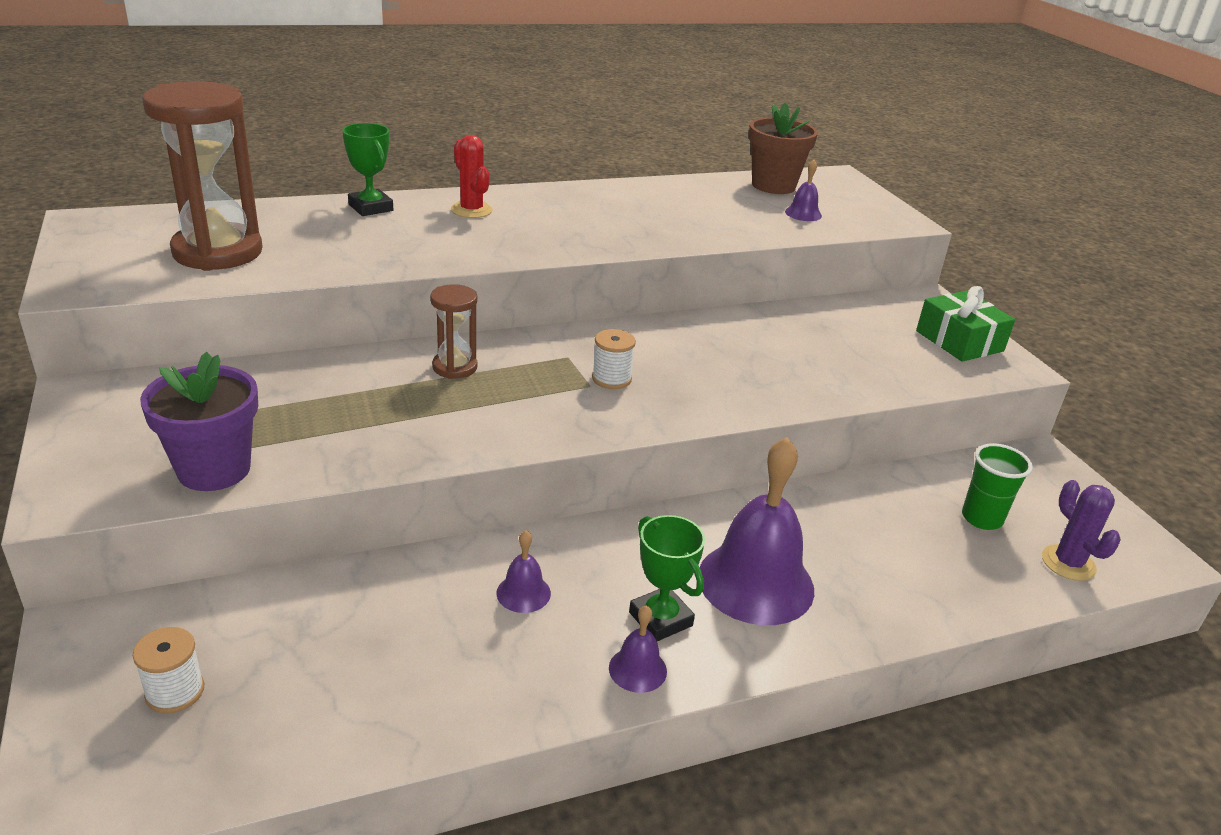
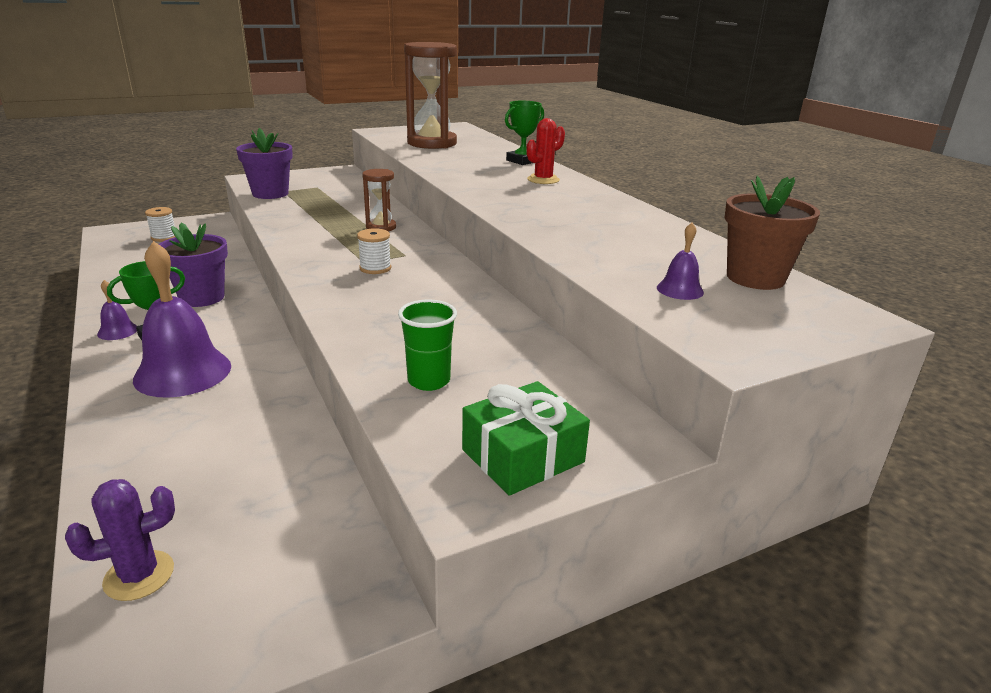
camera: 85 degrees right, 5 degrees down
purple bell [496,530,551,613] -> purple flower pot [159,222,228,307]
green cup [962,443,1033,530] -> green cup moved to [398,300,457,391]

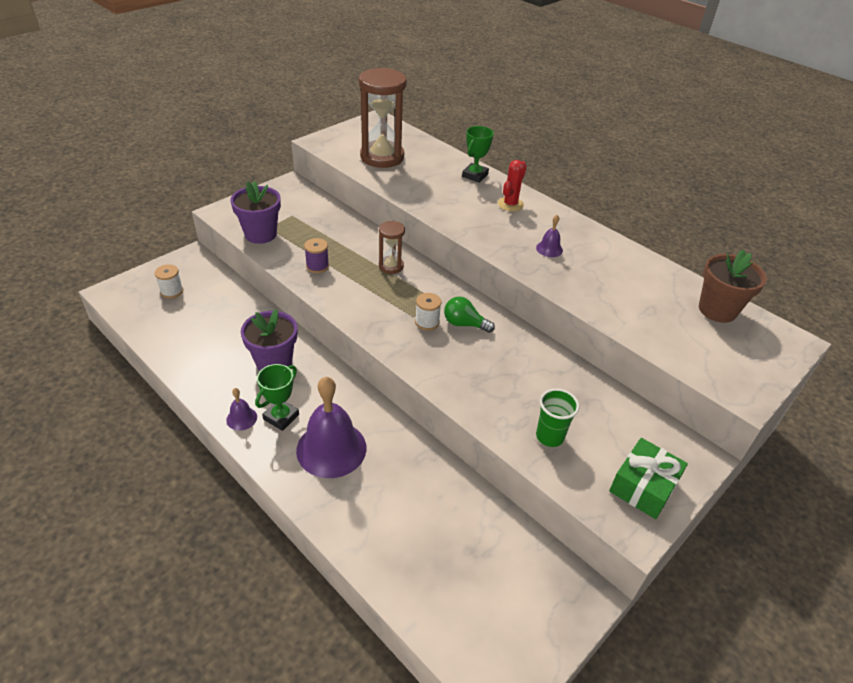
camera: 20 degrees left, 15 degrees up
purple cactus [65,479,175,601] -> none
purple bell [657,223,704,300] -> purple bell moved to [536,215,563,257]
none -> purple spool [304,238,329,273]
none -> green light bulb [444,297,495,333]

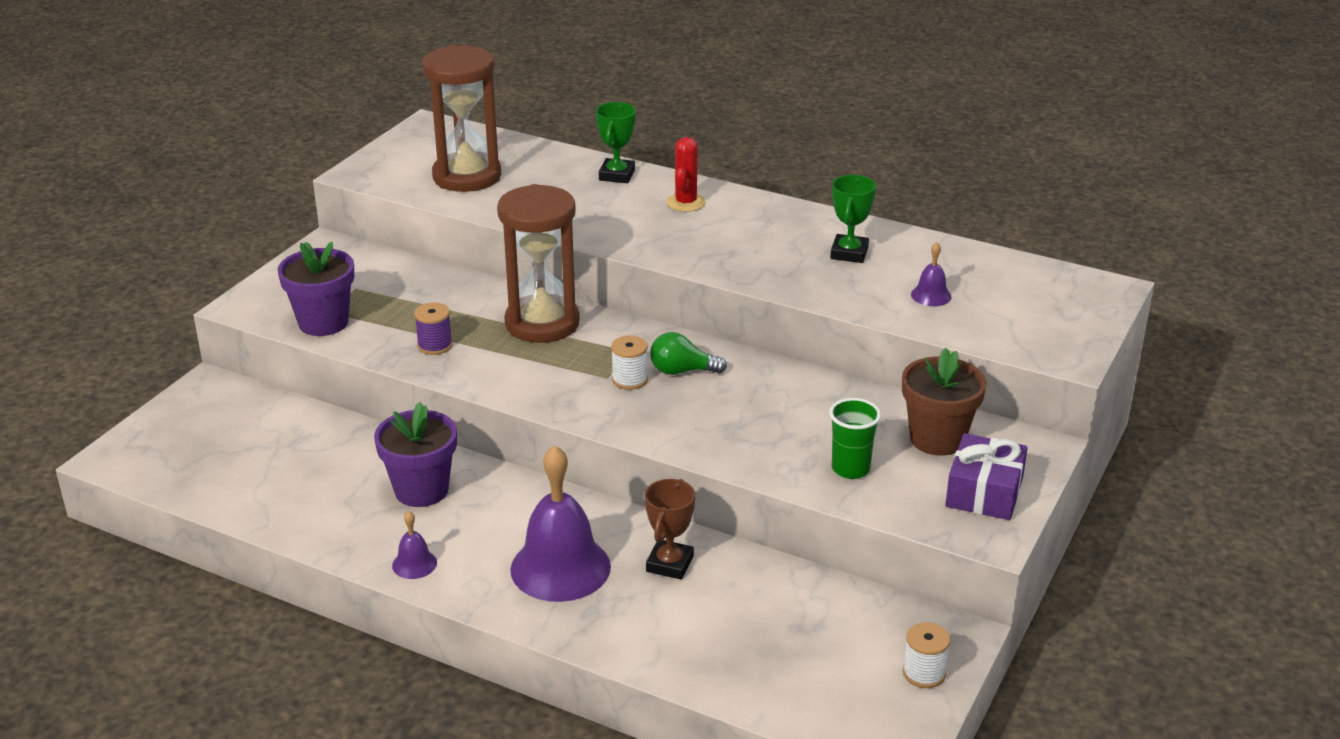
camera: 15 degrees left, 10 degrees down
white spool [154,264,183,298] -> white spool moved to [903,622,950,688]
green trophy [255,364,299,431] -> green trophy moved to [830,175,876,263]
brown hourglass [379,221,405,274] -> brown hourglass [497,184,580,343], size x1.97
purple bell [536,215,563,257] -> purple bell moved to [911,242,952,306]
green gift [609,438,688,519] -> purple gift [945,433,1028,520]
brown flower pot [699,250,767,323] -> brown flower pot moved to [902,348,987,456]
none -> brown trophy [645,479,695,580]

